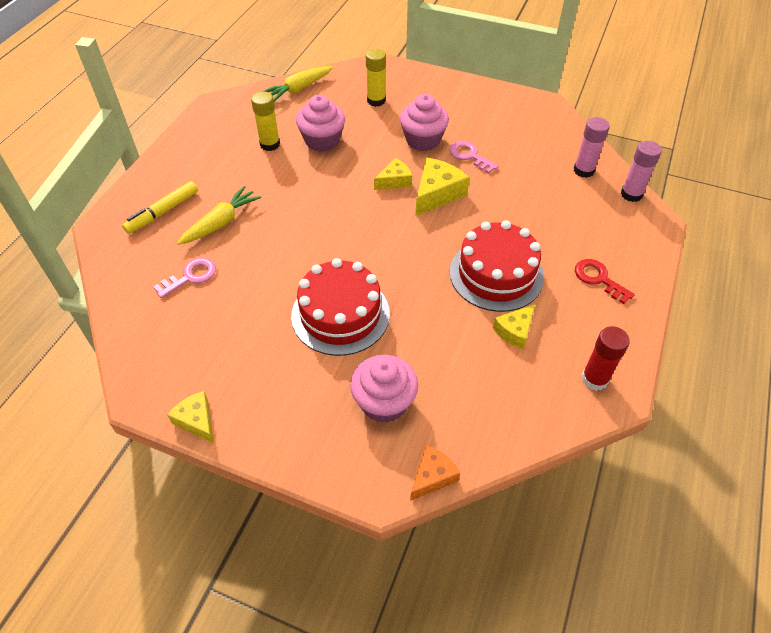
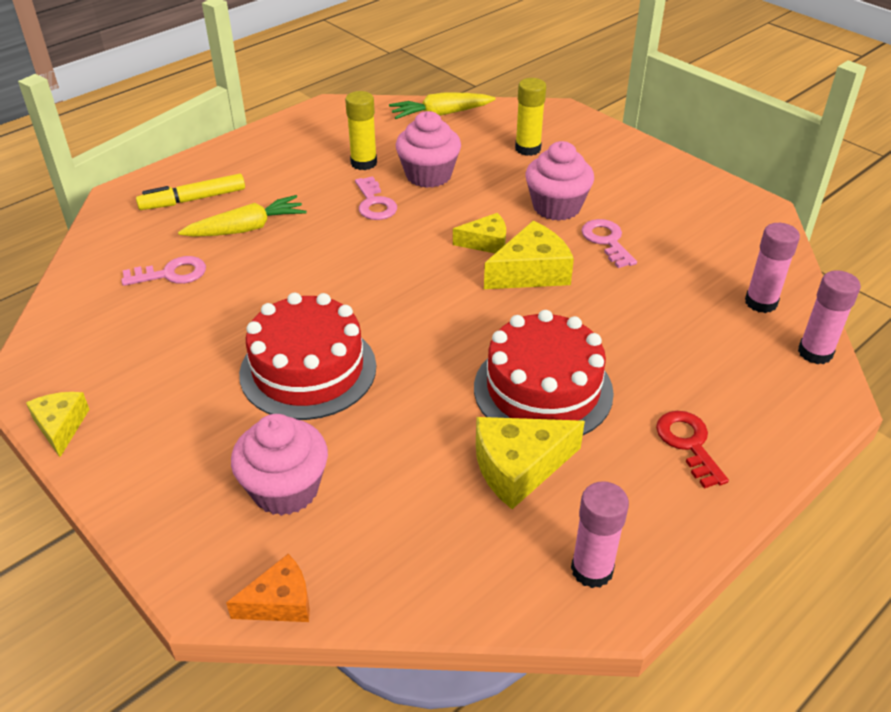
camera: 25 degrees right, 10 degrees down
yellow cheese [493,304,535,349] -> yellow cheese [476,417,585,509], size x1.57
red glue stick [581,326,630,391] -> pink glue stick [571,481,629,588]
none -> pink key [355,176,397,220]

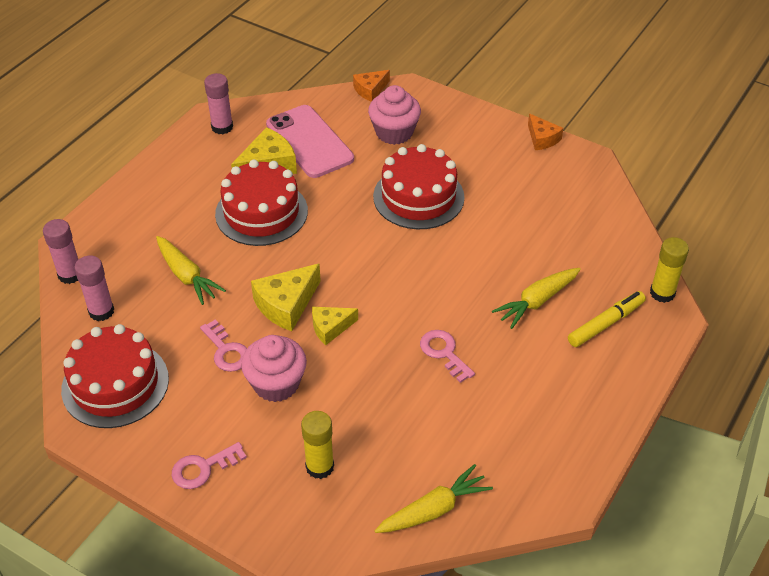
camera: 165 degrees right, 5 degrees up
yellow cheese [26,392,90,457] -> orange cheese [528,114,563,150]
pink key [121,256,206,286] -> pink key moved to [172,442,247,489]
yellow glue stick [345,91,377,170] -> yellow glue stick moved to [650,237,689,303]
pink cupcake [396,111,461,188] -> none
red key [656,411,729,489] -> none
none -> red cake [61,324,169,428]
none -> yellow carrot [156,236,226,305]
none -> pink phone [266,105,354,178]

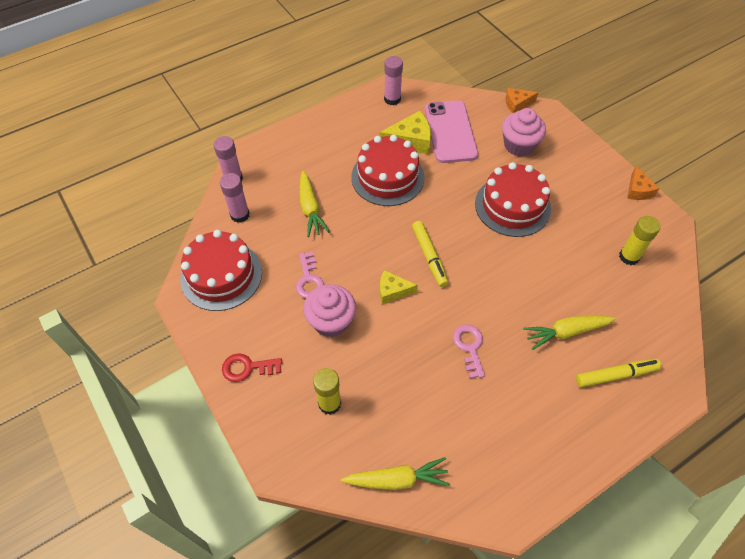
camera: 25 degrees right, 10 degrees up
pink key [172,442,247,489] -> red key [222,354,282,382]
yellow cheese [251,264,321,331] -> none
yellow glue stick [650,237,689,303] -> yellow glue stick moved to [619,216,661,265]
none -> yellow marker [412,221,449,287]

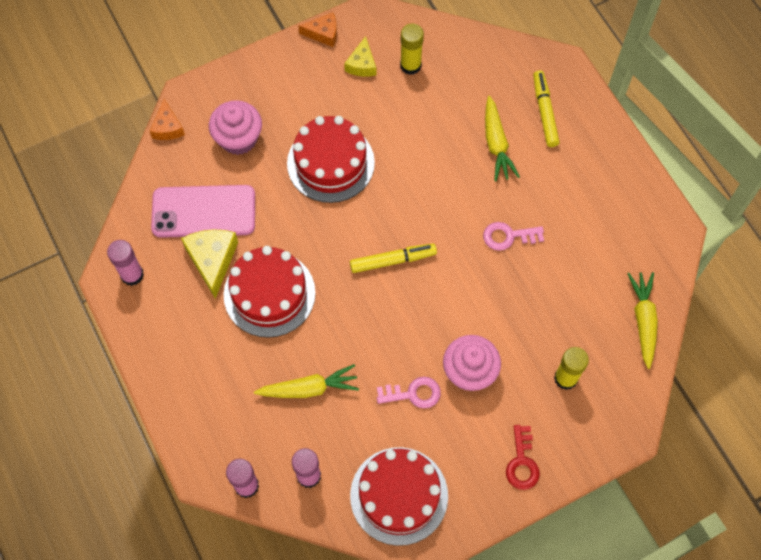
camera: 85 degrees left, 10 degrees up
yellow cheese [380,270,418,304] -> yellow cheese moved to [344,36,376,77]

